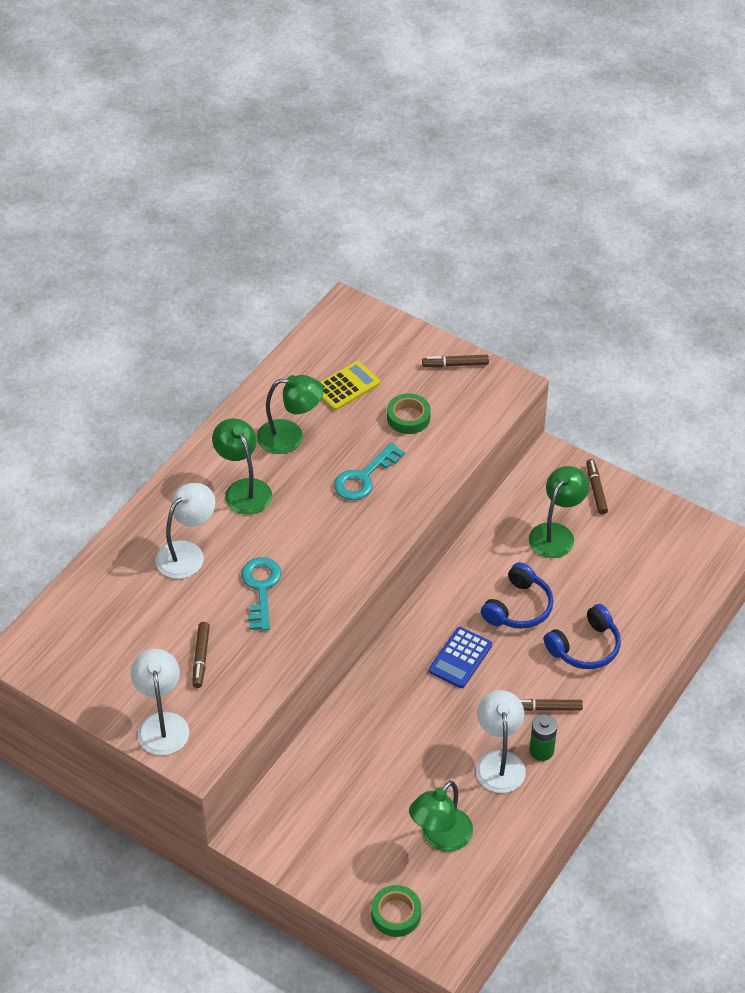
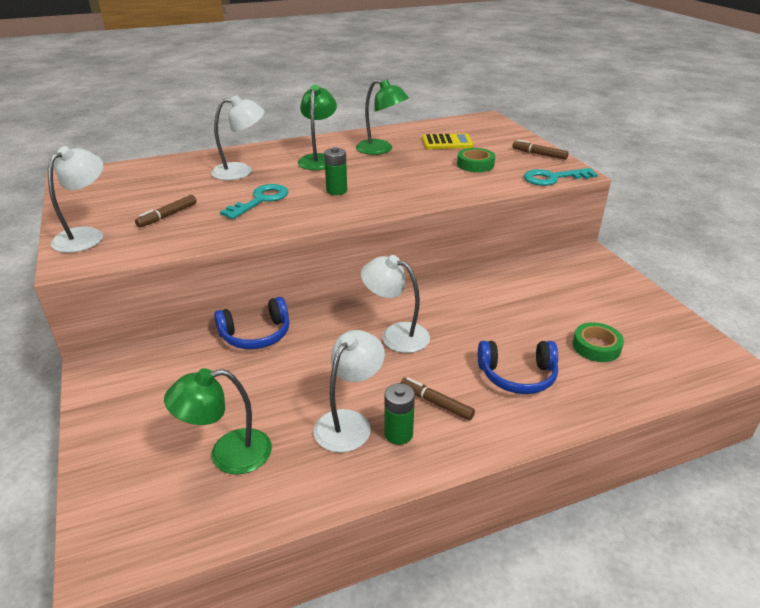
camera: 35 degrees right, 15 degrees down
turquoise key [334,443,405,500] -> turquoise key moved to [524,168,598,186]
green tape [371,885,421,937] -> green tape moved to [572,322,624,362]
blue calculator [429,627,492,688] -> white lamp [361,255,430,353]
blue headphones [481,562,554,629] -> blue headphones moved to [214,297,289,349]
green lamp [529,466,589,558] -> none
brown marker [586,459,608,515] -> none
none -> green battery [324,147,347,195]

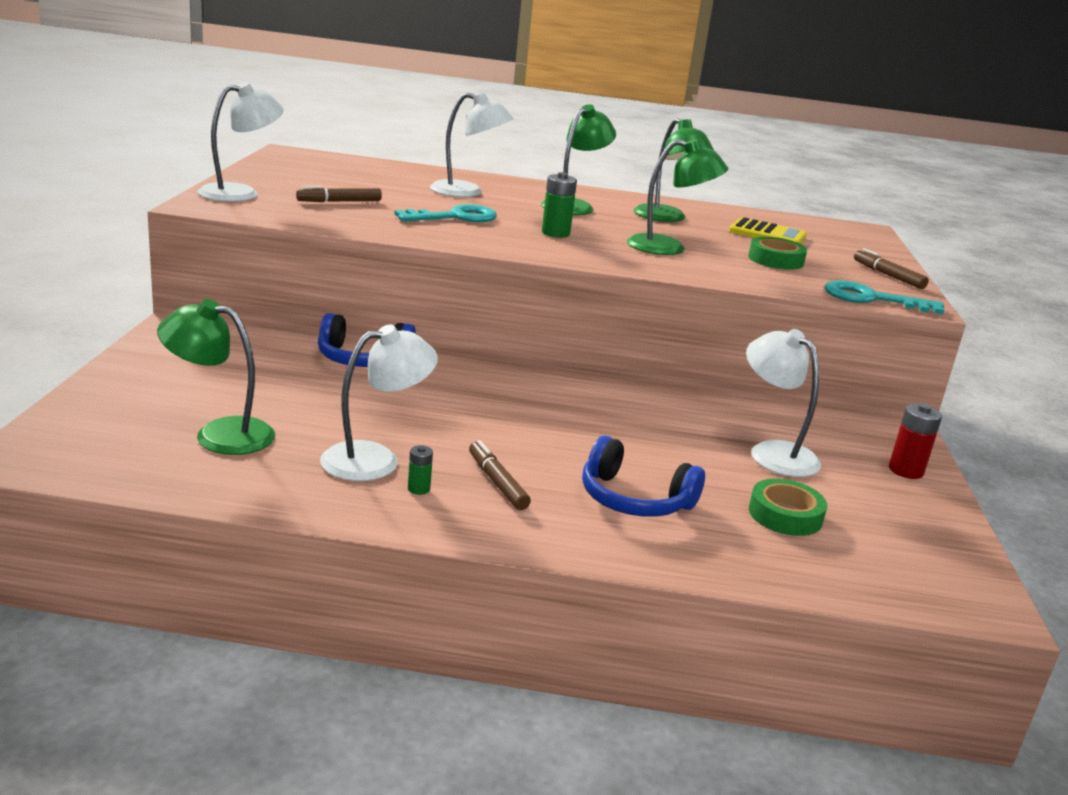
camera: 25 degrees right, 10 degrees down
white lamp [361,255,430,353] -> white lamp moved to [746,329,821,477]
green battery [384,383,415,445] -> green battery [408,445,433,495], size x0.57
none -> green lamp [627,139,728,255]
none -> red battery [889,403,942,479]

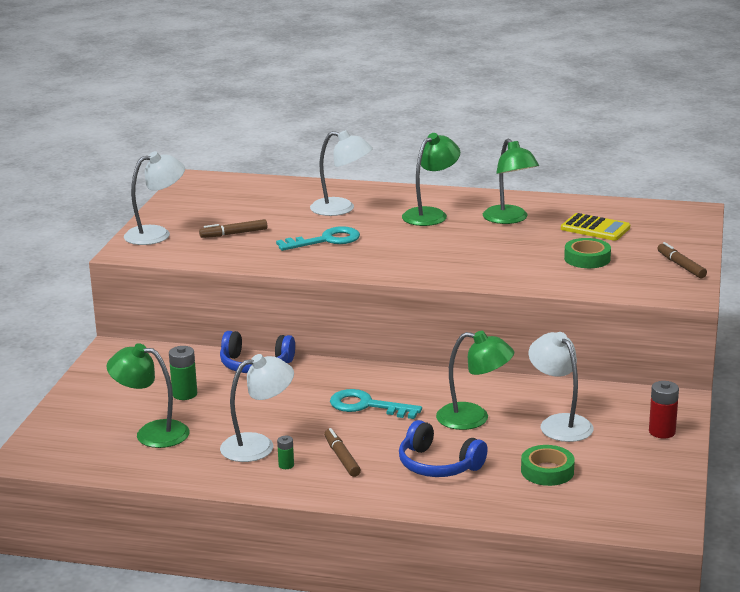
camera: 10 degrees right, 0 degrees up
green battery [542,172,577,238] -> green battery moved to [169,346,197,400]
green lamp [627,139,728,255] -> green lamp moved to [436,331,514,430]
turquoise key [825,280,944,314] -> turquoise key moved to [330,389,422,419]

